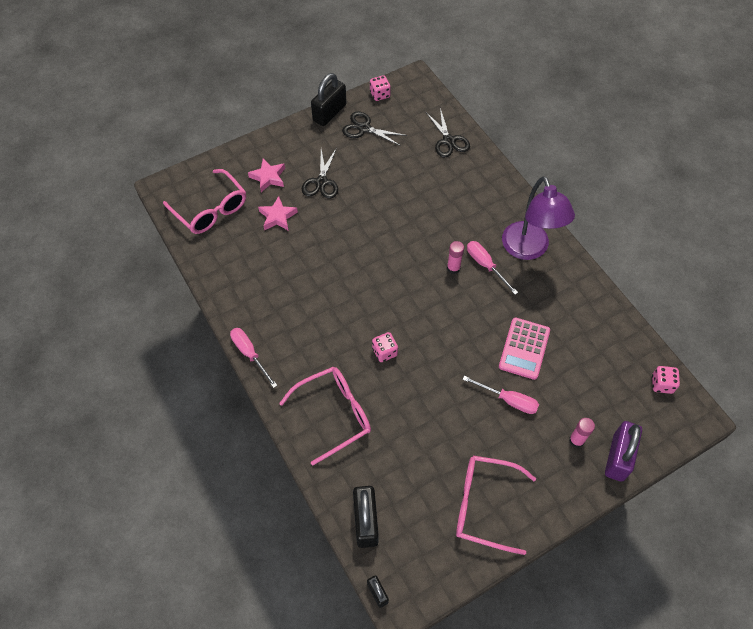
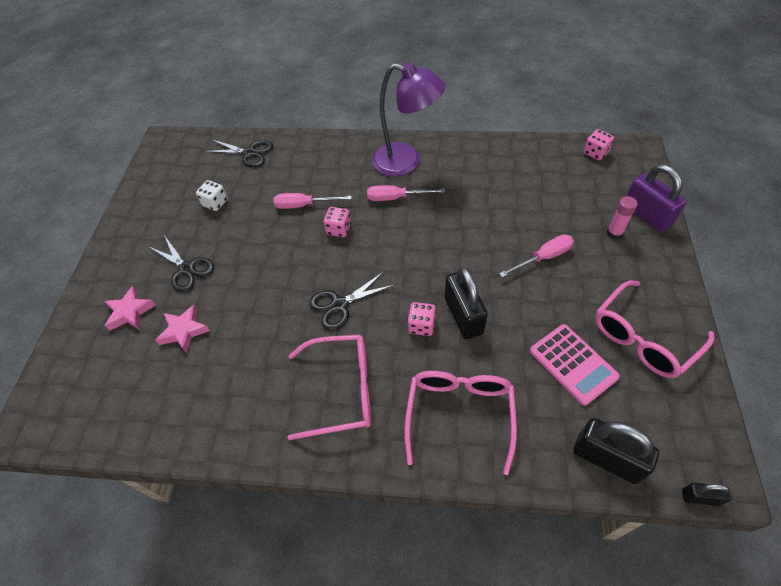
camera: 50 degrees left, 5 degrees down
pink glasses [163,169,246,234] -> pink glasses moved to [288,335,371,440]
pink screwdriver [230,328,278,388] -> pink screwdriver moved to [273,193,352,209]
black padlock [311,73,346,126] -> black padlock moved to [445,267,488,339]
black scissors [342,111,407,146] -> black scissors moved to [309,272,394,330]
pink dice [370,75,391,101] -> pink dice moved to [323,207,351,237]
pink glue stick [447,241,464,274] -> none
pink calculator [499,318,550,380] -> pink calculator moved to [530,324,620,406]
none -> white dice [196,180,228,211]

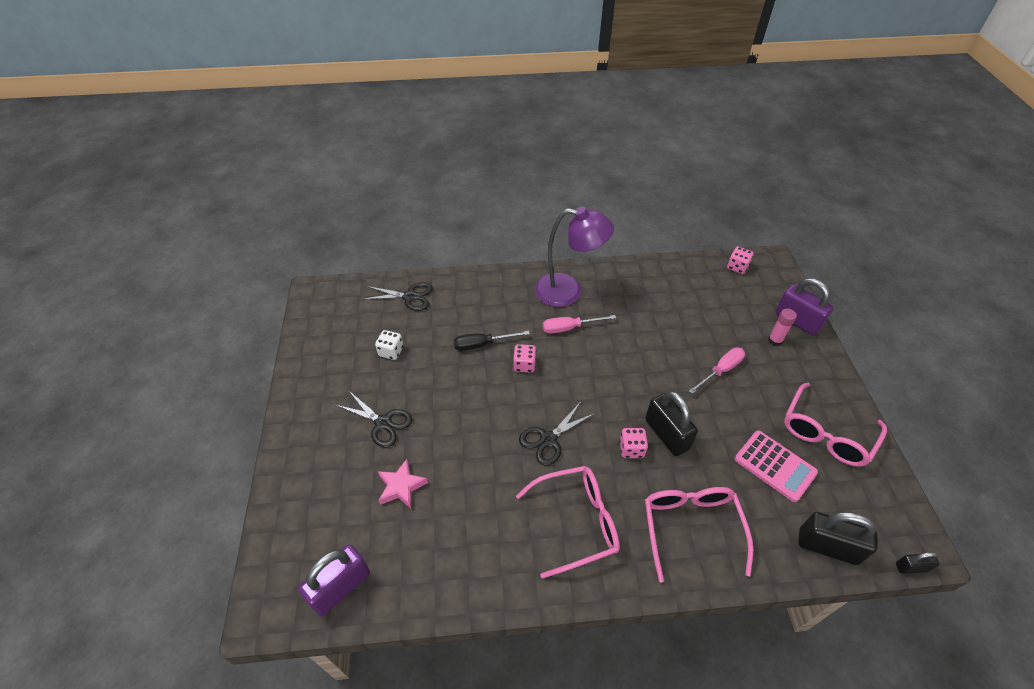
camera: 15 degrees left, 5 degrees down
pink star [104,286,156,331] -> none
pink screwdriver [273,193,352,209] -> black screwdriver [454,331,530,351]
none -> purple padlock [298,544,370,616]

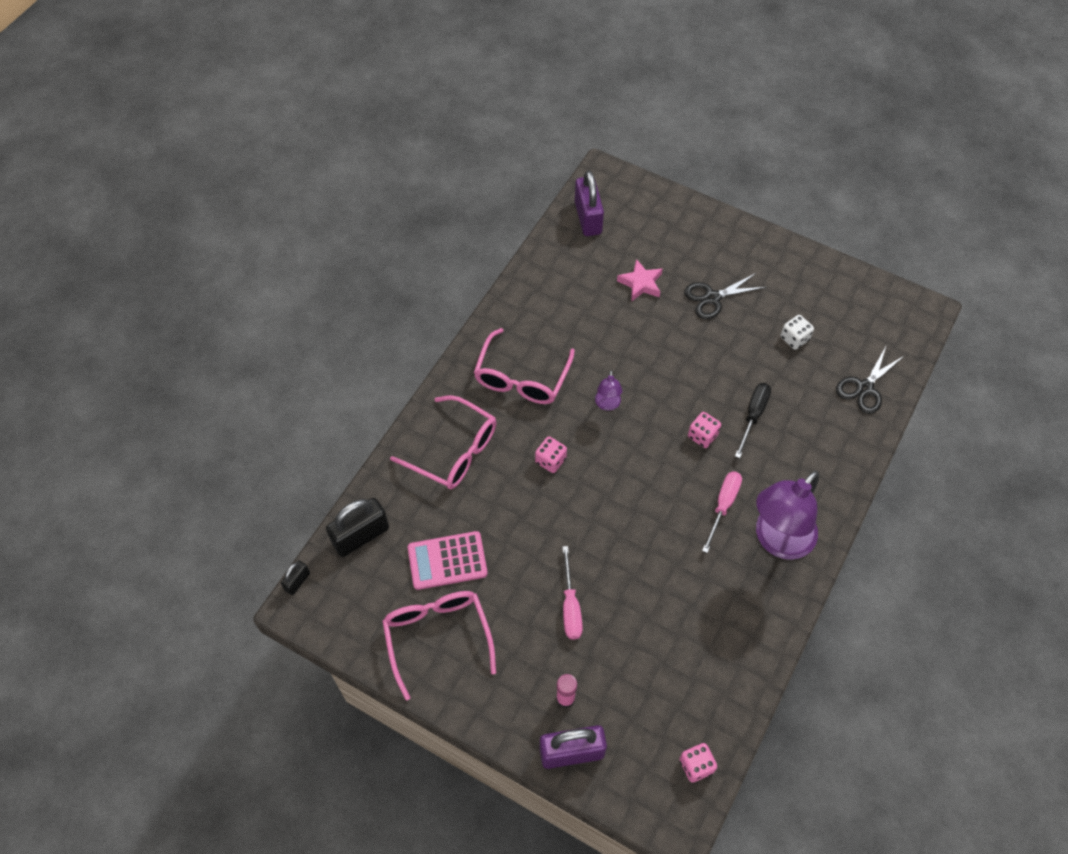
camera: 125 degrees right, 10 degrees up
black scissors [519,403,595,466] -> purple lamp [595,370,622,411]
black padlock [645,391,698,456] -> none

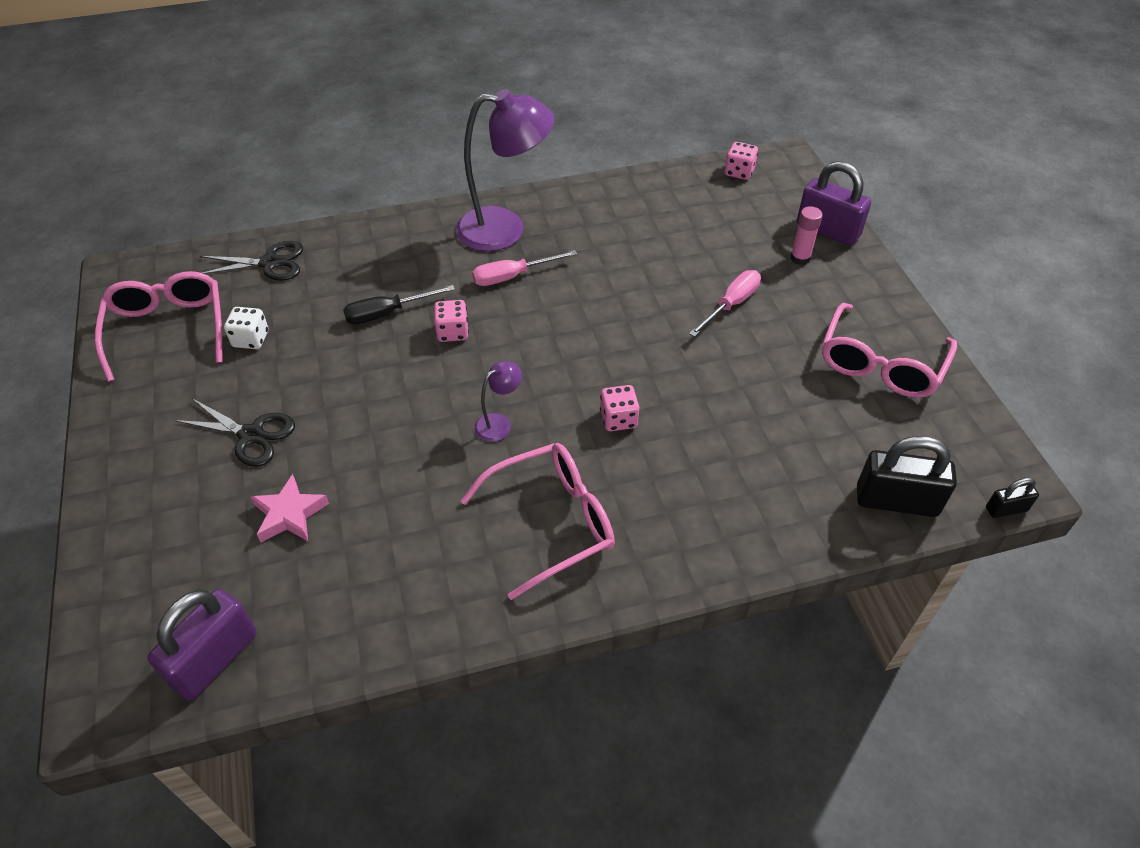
camera: 135 degrees left, 10 degrees down
pink glasses [390,395,497,489] -> pink glasses moved to [95,271,223,382]
pink calculator [408,531,488,590] -> none

